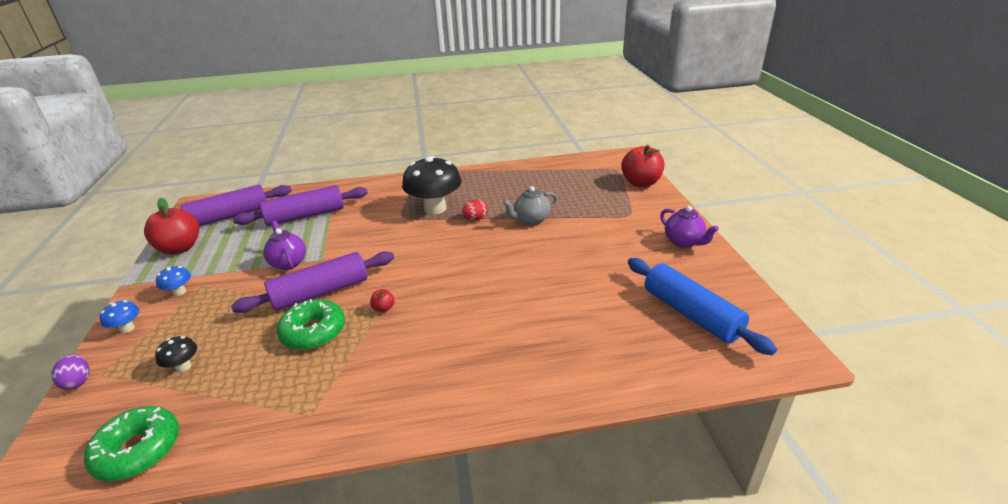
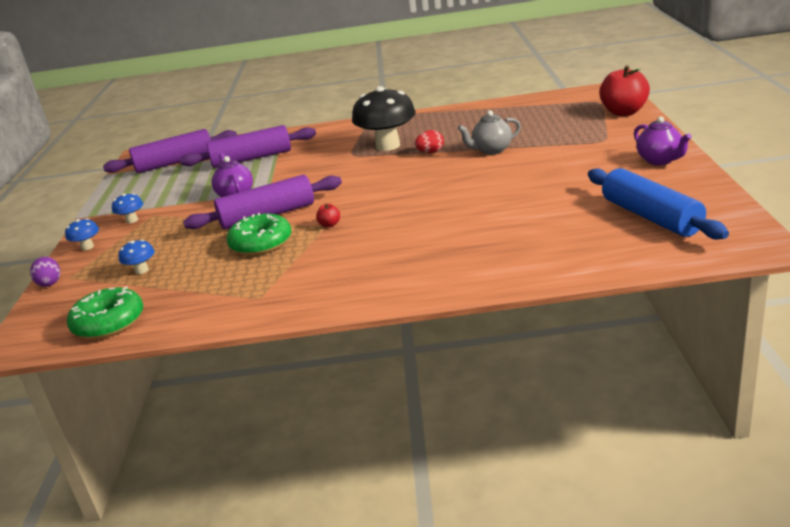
camera: 10 degrees right, 5 degrees down
red apple [144,198,199,255] -> none
black mushroom [155,336,197,372] -> blue mushroom [119,240,155,274]

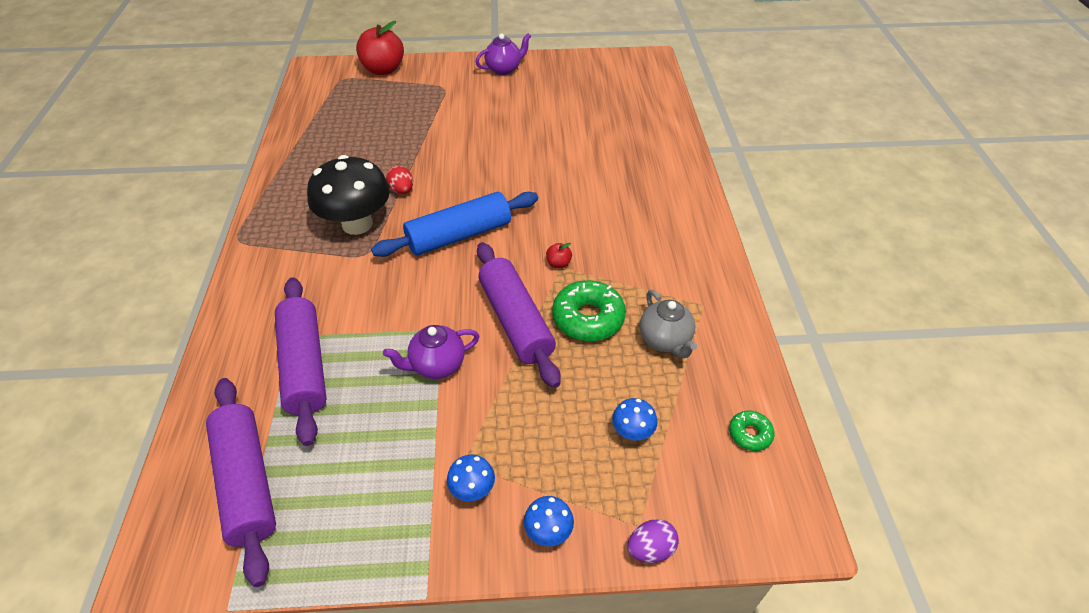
camera: 95 degrees left, 20 degrees up
green donut [67,286,143,339] -> green donut [729,411,775,451], size x0.53
grey teapot [458,110,521,155] -> grey teapot moved to [640,290,697,358]
blue rolling pin [588,168,729,240] -> blue rolling pin moved to [371,192,538,257]

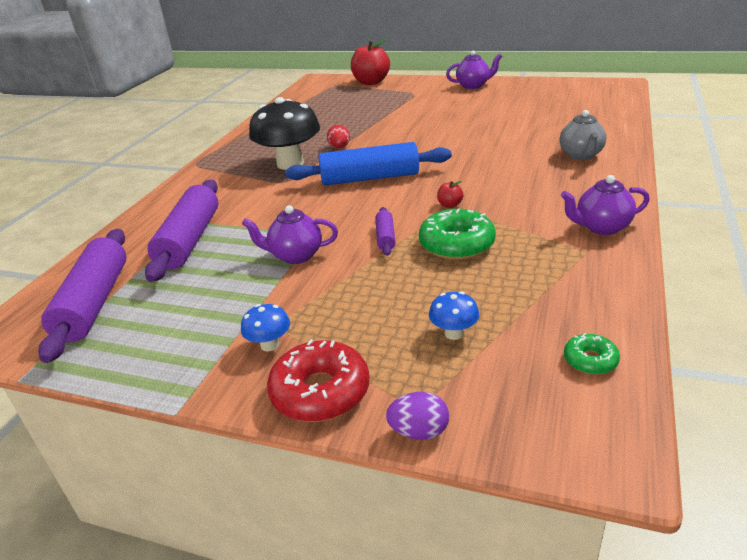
camera: 25 degrees right, 15 degrees down
purple rolling pin [477,242,561,388] -> purple rolling pin [375,207,395,256], size x0.47
blue mushroom [524,496,574,547] -> red donut [267,339,370,422]
grey teapot [640,290,697,358] -> grey teapot moved to [559,110,606,160]
none -> purple teapot [561,175,650,235]

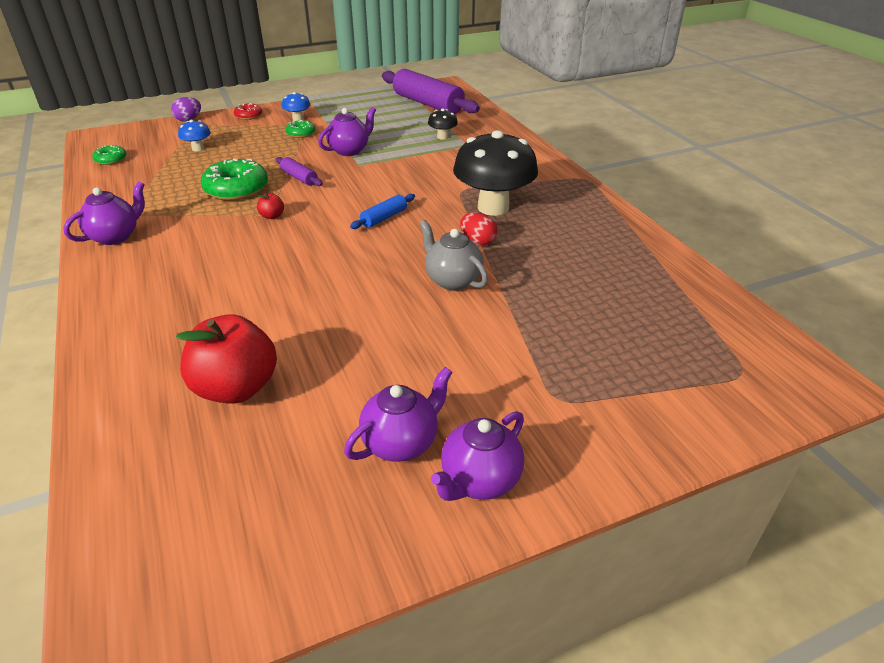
camera: 135 degrees right, 5 degrees up
purple rolling pin [145,180,218,282] -> black mushroom [428,108,458,140]
red donut [267,339,370,422] -> red donut [234,103,262,120], size x0.53
blue rolling pin [285,142,452,185] -> blue rolling pin [350,194,415,229], size x0.47
red apple [351,39,390,85] -> red apple moved to [176,314,277,404]
grey teapot [559,110,606,160] -> grey teapot moved to [420,220,488,291]
none -> green donut [286,120,315,138]
none -> purple teapot [344,367,452,462]

